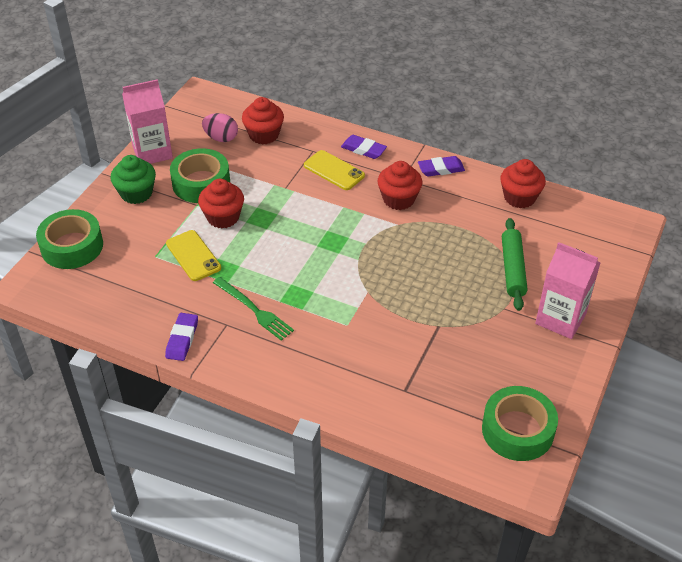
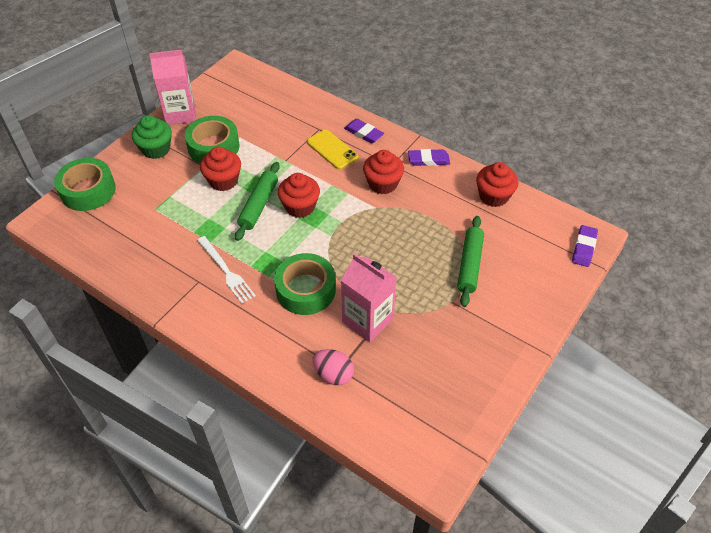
camera: 10 degrees right, 5 degrees up
purple eraser [165,313,198,361] -> purple eraser moved to [572,225,598,267]
yellow phone [166,230,221,281] -> none
pink egg [202,113,238,142] -> pink egg moved to [313,349,354,385]
green fork [213,277,294,341] -> white fork [197,236,256,304]
red cupcake [242,97,284,145] -> red cupcake moved to [278,173,320,218]
green tape [482,386,558,461] -> green tape moved to [274,253,336,315]
pink carton [535,242,601,339] -> pink carton moved to [341,253,397,342]
none -> green rolling pin [235,162,280,241]

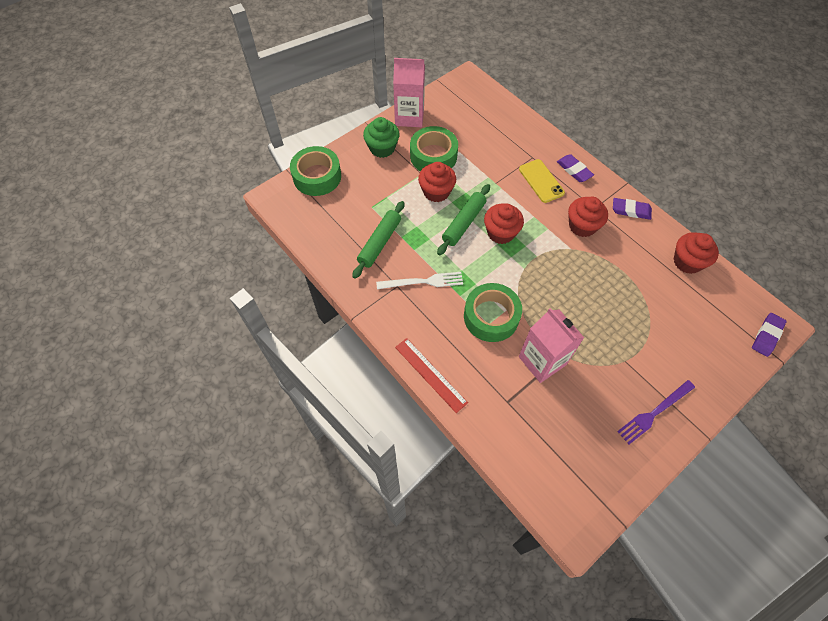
camera: 15 degrees right, 10 degrees up
white fork [197,236,256,304] -> white fork turned 75 degrees counterclockwise [376,272,463,289]
pink egg [313,349,354,385] -> none
green rolling pin [457,216,484,307] -> green rolling pin moved to [352,201,405,279]
none -> red ruler [395,338,468,413]
none -> purple fork [617,380,695,444]

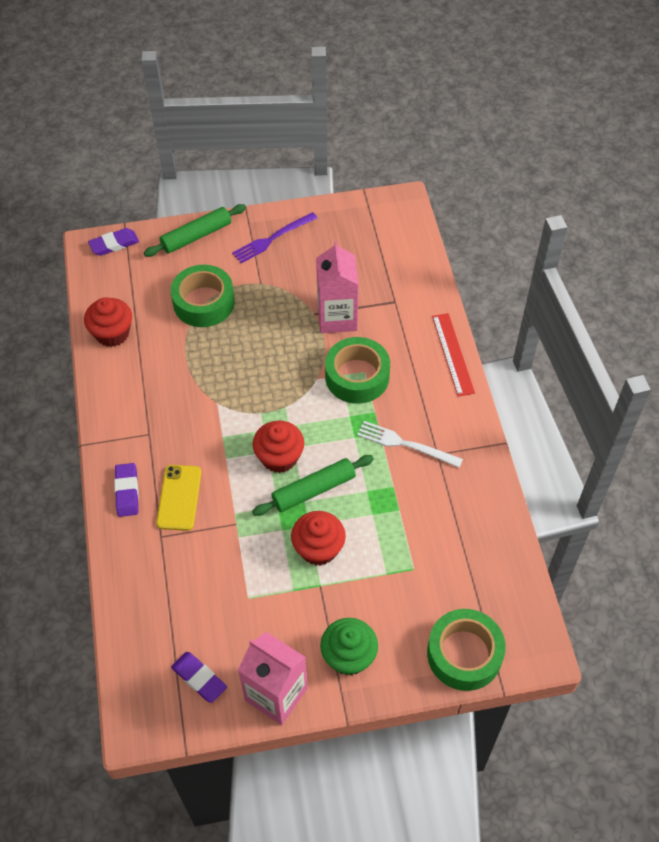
camera: 150 degrees left, 5 degrees down
green rolling pin [352,201,405,279] -> green rolling pin moved to [144,204,246,257]
green tape [410,126,458,171] -> green tape moved to [171,265,235,327]
red cupcake [568,197,608,237] -> none
purple eraser [613,198,652,220] -> purple eraser moved to [171,652,227,703]
purple fork [617,380,695,444] -> purple fork turned 150 degrees clockwise [232,212,318,263]

